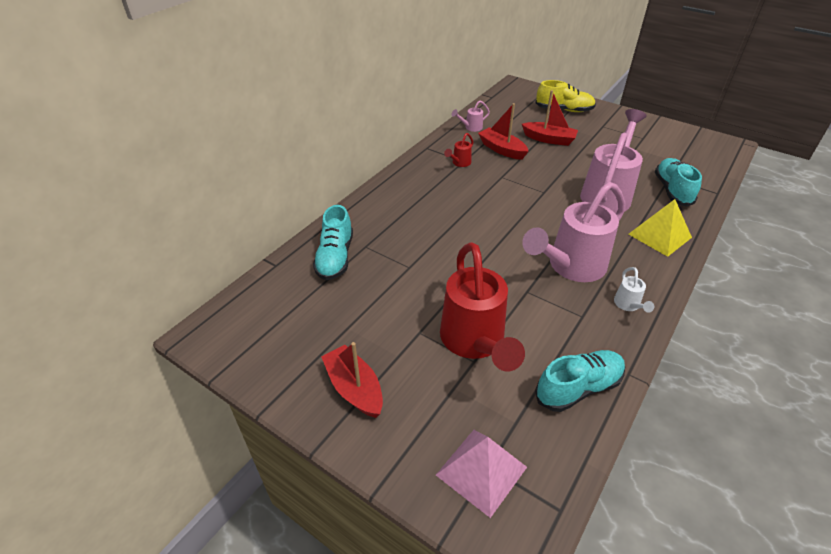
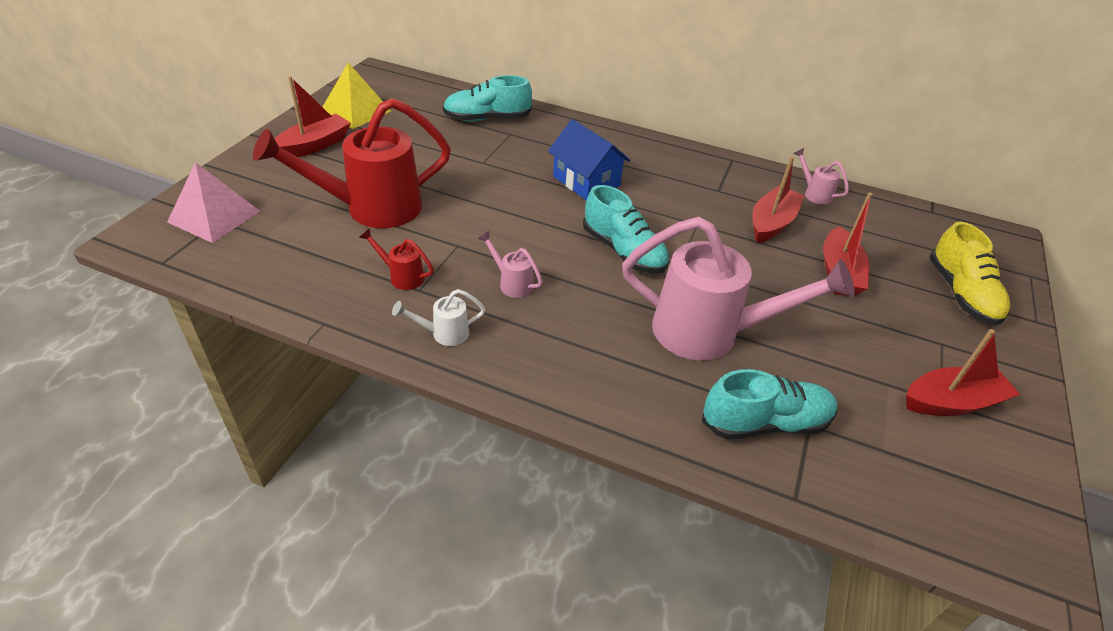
camera: 75 degrees right, 0 degrees up
red watering can [444,133,473,167] -> red watering can moved to [359,228,434,290]
pink watering can [522,182,625,282] -> pink watering can [478,231,543,298], size x0.42
turquoise shoe [535,350,625,412] -> turquoise shoe moved to [583,185,669,274]
yellow pyramid [628,199,692,257] -> yellow pyramid moved to [323,63,391,129]
none -> blue house [548,119,630,201]
none -> red boat [906,329,1020,416]

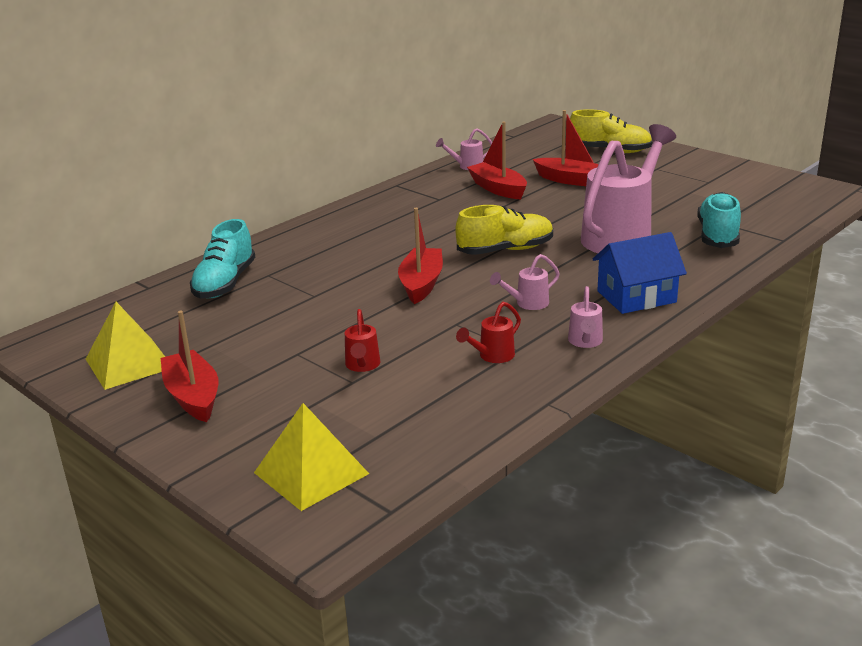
camera: 65 degrees left, 15 degrees down
pink pyramid [167,162,260,243] -> yellow pyramid [254,403,369,511]
red watering can [253,98,451,228] -> red watering can [345,309,380,372], size x0.42
white watering can [392,289,485,346] -> pink watering can [568,286,603,348]
blue house [548,119,630,201] -> blue house moved to [593,232,687,314]
turquoise shoe [583,185,669,274] -> yellow shoe [455,205,553,255]
red boat [906,329,1020,416] -> red boat moved to [398,208,443,304]

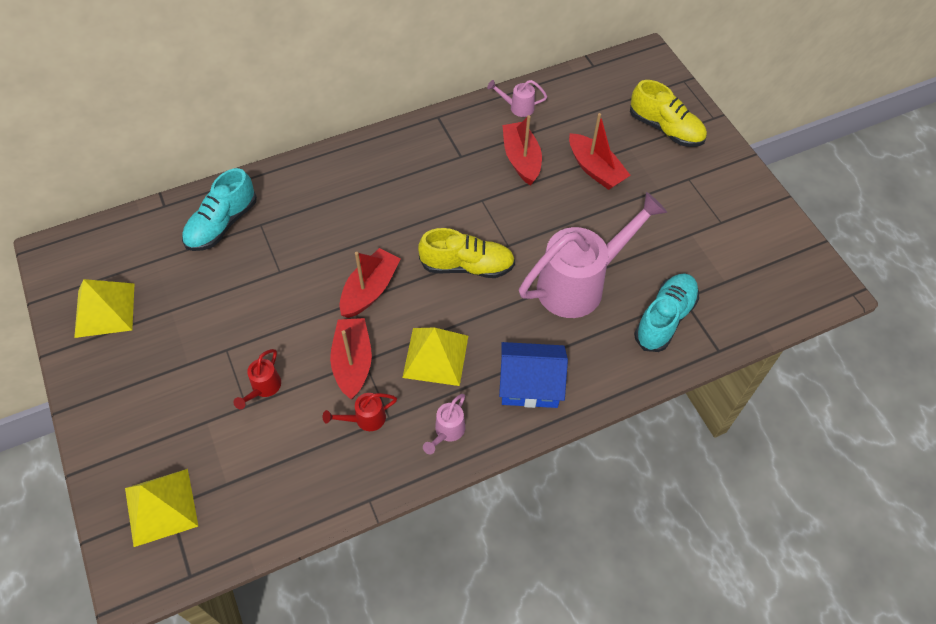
camera: 20 degrees right, 30 degrees up
red boat [161,311,218,422] -> red boat moved to [330,318,372,399]
pink watering can [490,254,560,310] -> yellow pyramid [402,327,468,386]

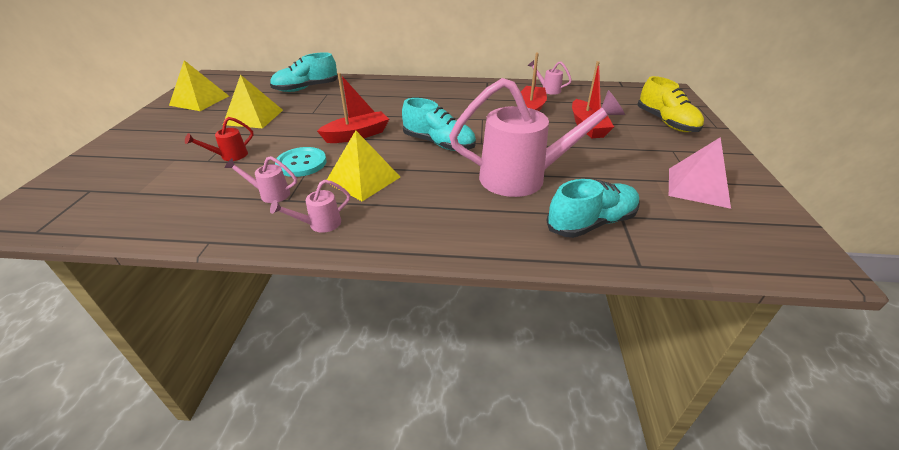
camera: 30 degrees right, 20 degrees down
yellow pyramid [125,469,198,547] -> yellow pyramid moved to [223,75,283,128]
red watering can [323,393,397,431] -> pink watering can [224,156,297,203]
red boat [330,318,372,399] -> turquoise button [275,147,326,177]
yellow shoe [418,228,515,278] -> turquoise shoe [402,98,476,151]
blue house [499,342,568,408] -> none
none -> pink pyramid [669,137,731,209]

